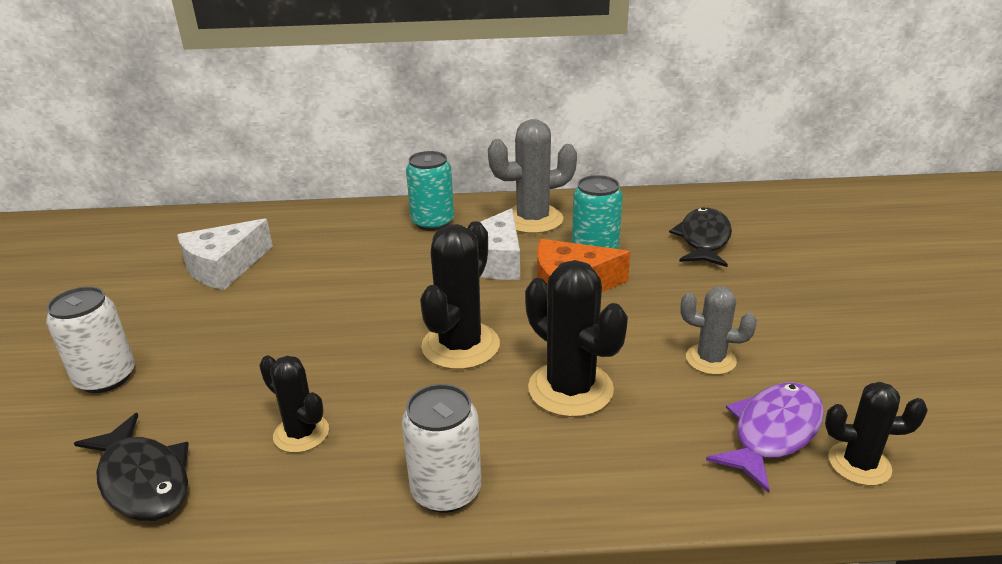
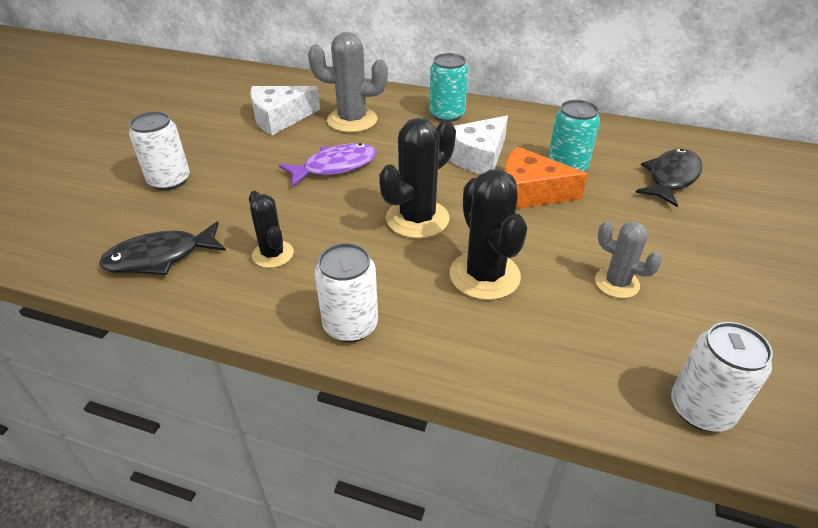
camera: 20 degrees right, 10 degrees up
black fish [74,413,189,521] -> black fish turned 90 degrees clockwise [99,222,226,275]
grey cactus [488,119,577,234] -> grey cactus moved to [308,32,388,133]
purple fish [706,382,824,493] -> purple fish moved to [279,143,377,187]
black cactus [825,382,928,486] -> white can [671,322,773,432]

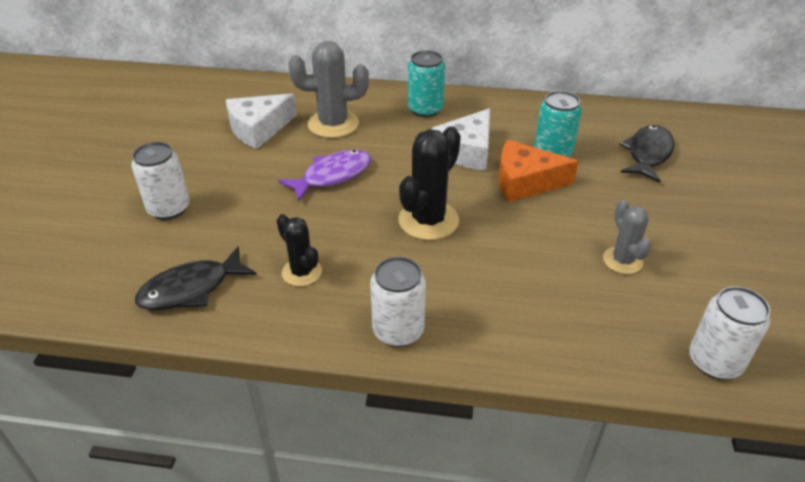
camera: 10 degrees left, 0 degrees up
black cactus [450,169,527,300] -> none
grey cactus [595,221,663,298] -> grey cactus turned 45 degrees clockwise [603,200,652,274]

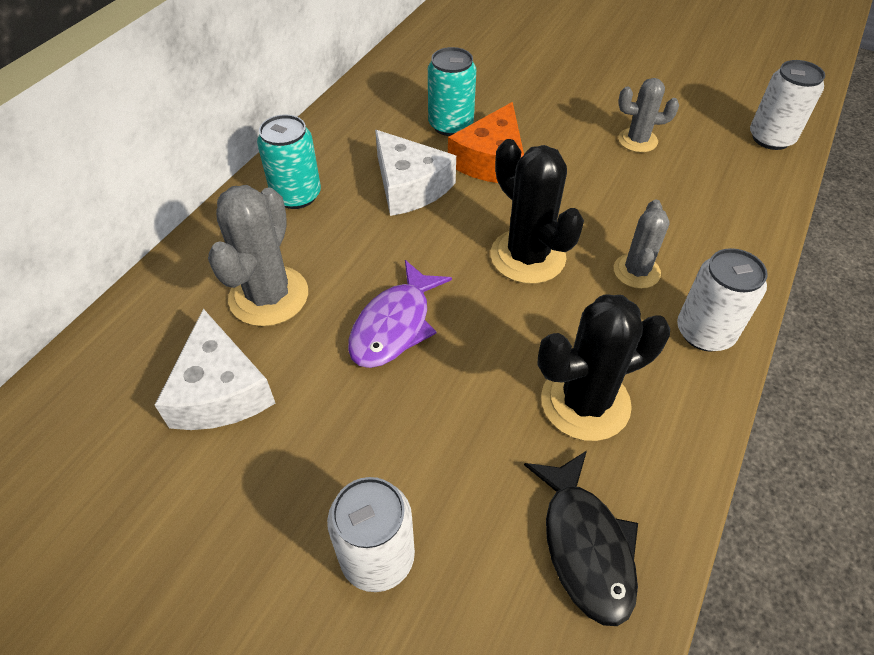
camera: 70 degrees left, 10 degrees up
black cactus [277,214,322,286] -> black cactus [537,294,670,441], size x1.64
purple fish [278,150,371,201] -> purple fish turned 135 degrees counterclockwise [348,260,452,368]
black fish [619,125,674,183] -> none
none -> grey cactus [614,200,670,289]

